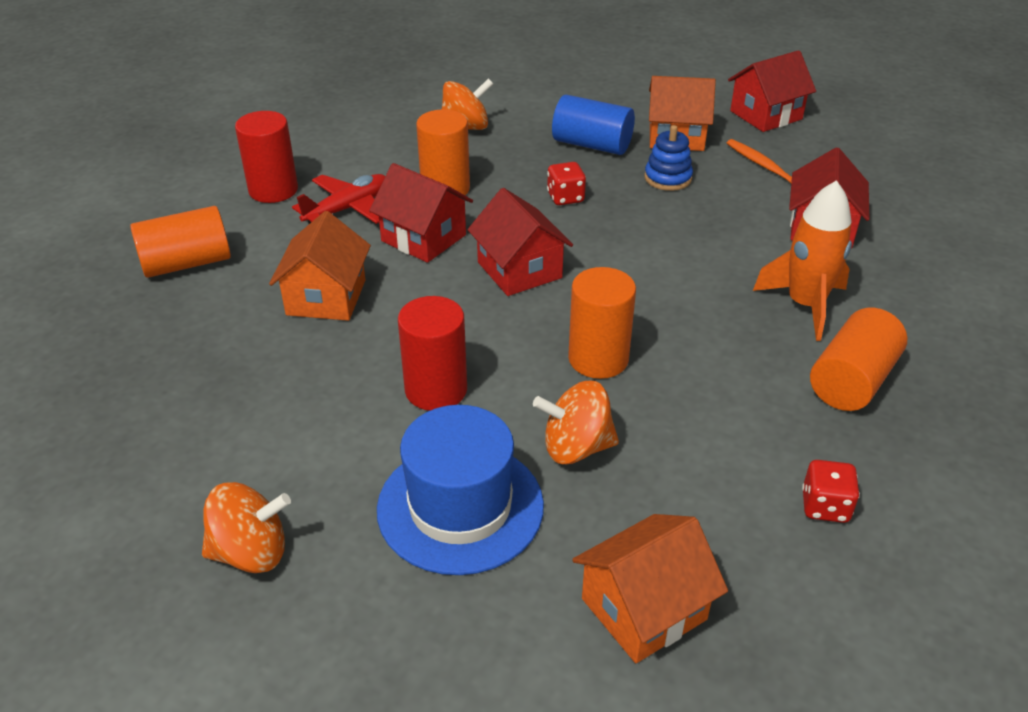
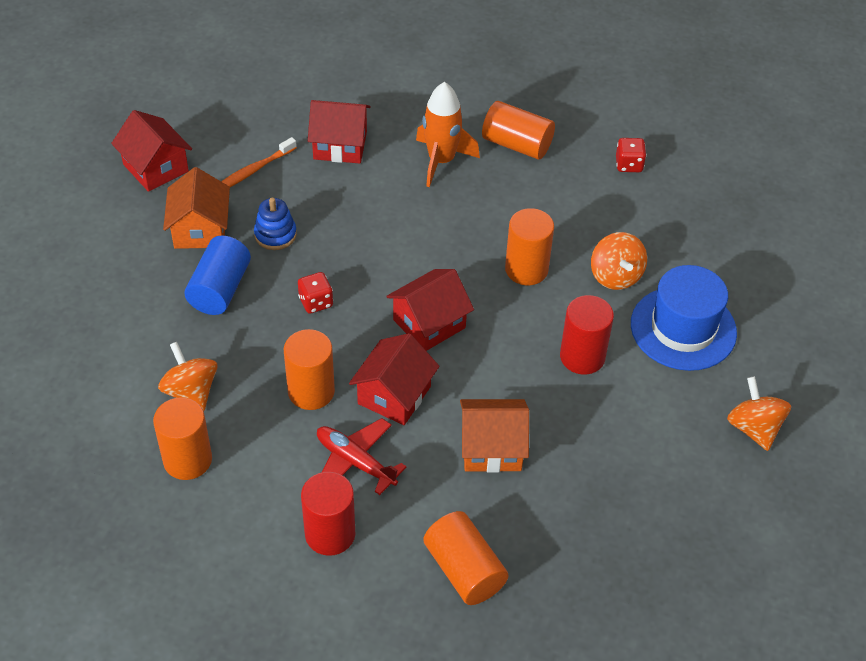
camera: 100 degrees left, 10 degrees up
orange house [572,514,728,663] -> none
none -> orange cylinder [153,397,212,480]

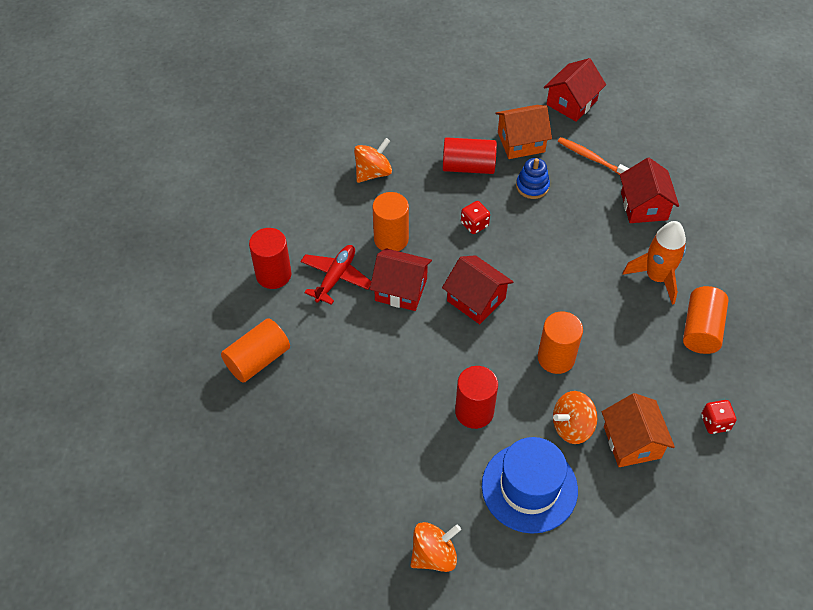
camera: 80 degrees right, 5 degrees up
orange cylinder [153,397,212,480] -> none
blue cylinder [185,236,251,315] -> red cylinder [443,137,497,174]
orange house [460,399,529,473] -> orange house moved to [602,393,675,467]

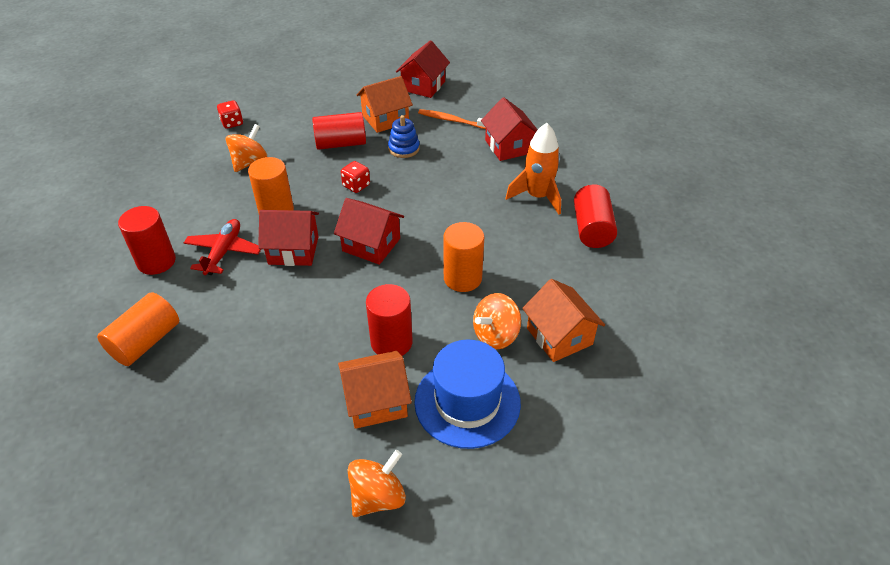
camera: 15 degrees left, 10 degrees down
orange cylinder [683,286,729,354] -> red cylinder [574,184,617,248]
red dice [701,400,736,434] -> red dice moved to [217,100,243,129]
none -> orange house [338,351,412,429]

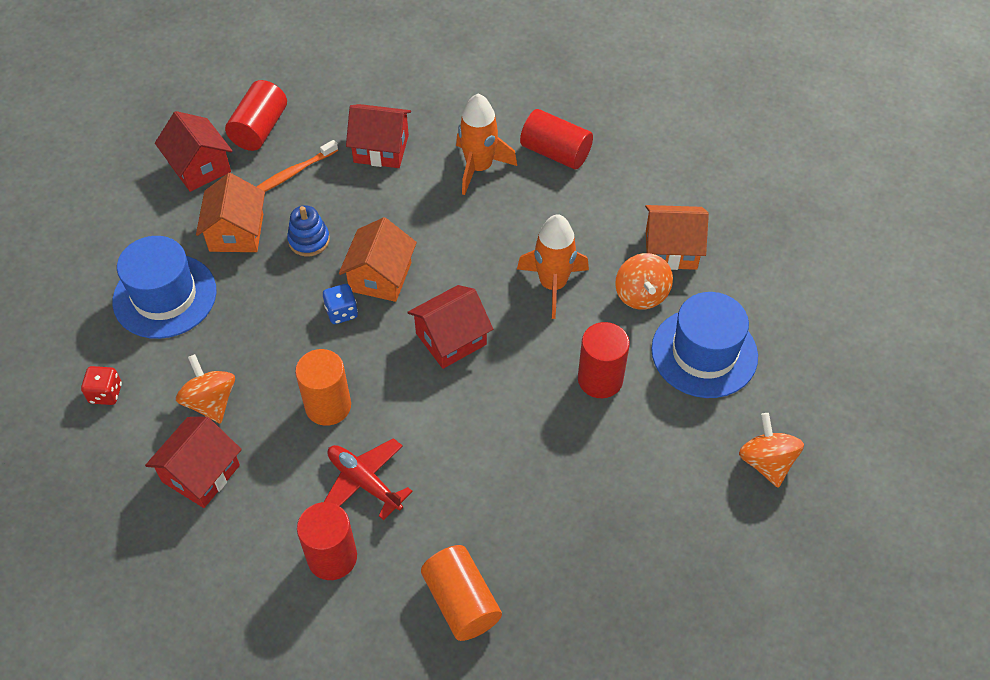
camera: 60 degrees left, 10 degrees up
red house [258,210,319,266] -> red house moved to [145,417,242,508]
red cylinder [312,112,366,150] -> red cylinder moved to [225,80,287,151]
orange house [338,351,412,429] -> orange house moved to [339,217,417,302]
red dice [341,161,370,193] -> blue dice [323,284,358,324]
orange cylinder [444,222,484,292] -> orange rocket [517,214,589,319]
none -> blue hat [112,236,217,339]

